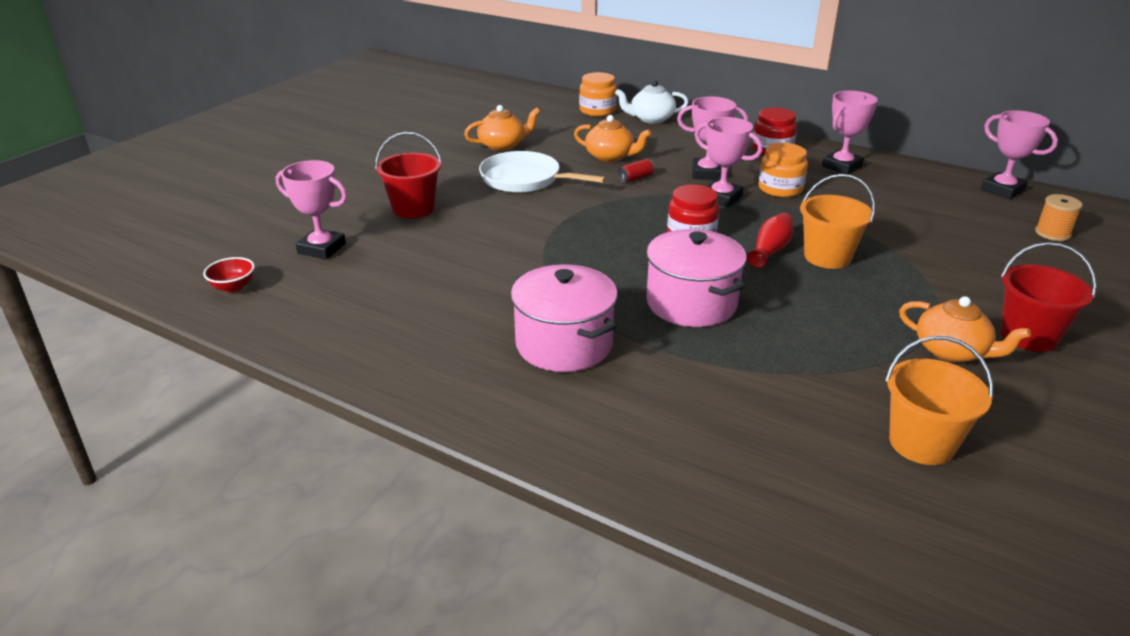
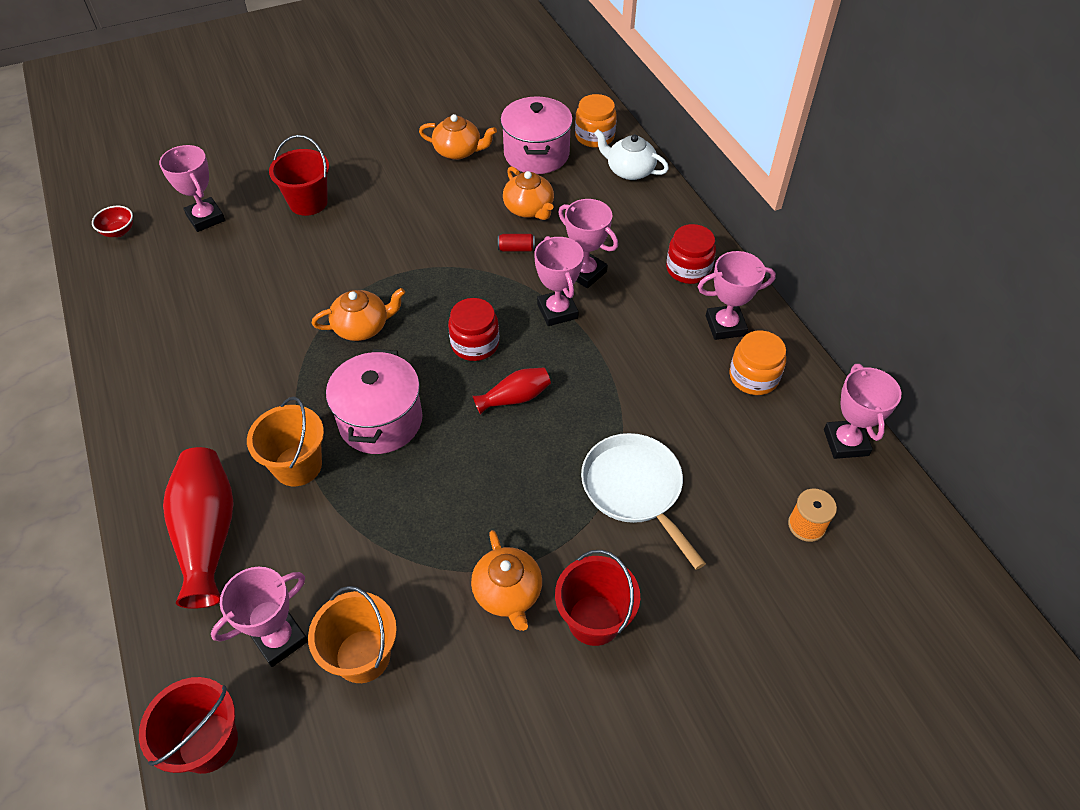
camera: 35 degrees right, 20 degrees up
white pan [479,151,606,192] -> white pan moved to [581,433,706,570]
pink pot [511,264,618,372] -> pink pot moved to [500,96,573,174]
orange jar [759,143,808,197] -> orange jar moved to [729,331,786,395]
orange bucket [800,174,875,269] -> orange bucket moved to [247,397,324,486]
none -> red bucket [139,677,238,774]
none -> red vase [163,447,234,609]
none -> pink trophy [211,567,308,667]
none -> orange teapot [312,288,405,341]

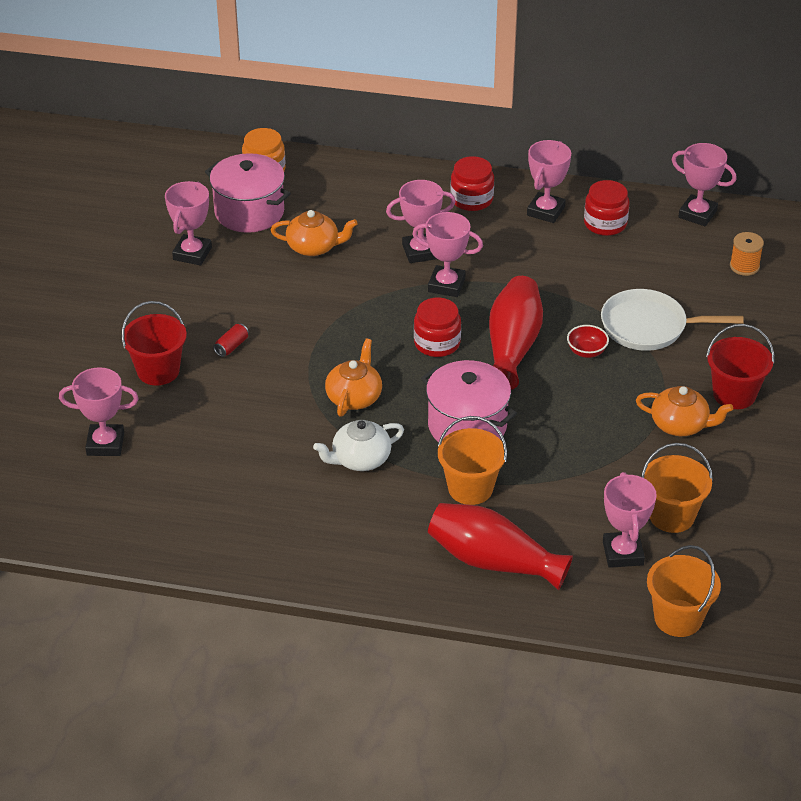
camera: 55 degrees left, 10 degrees down
red bowl [92,206,133,237] -> red bowl moved to [567,325,609,358]
red bucket [139,677,238,774] -> orange bucket [647,545,721,637]
orange teapot [419,114,497,160] -> pink trophy [165,181,212,265]
red vase [473,367,551,415] -> red vase [489,276,543,390], size x1.80
red can [498,234,535,252] -> red can moved to [213,324,249,357]
white teapot [594,129,669,180] -> white teapot moved to [313,420,404,471]
orange jar [729,331,786,395] -> red jar [584,180,629,236]

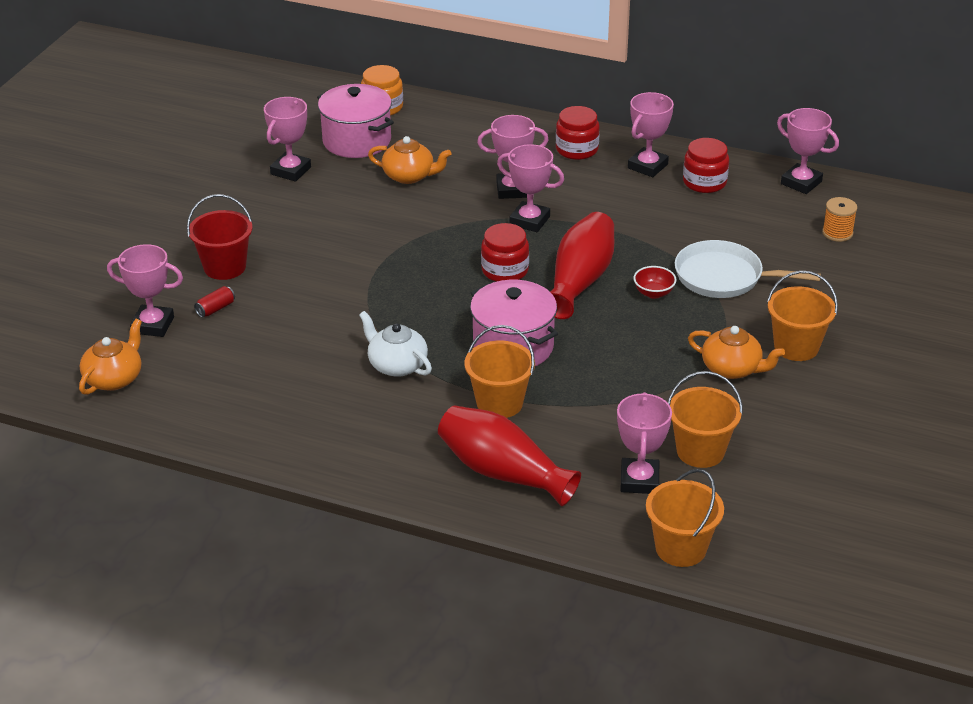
camera: 10 degrees right, 5 degrees down
red can [213,324,249,357] -> red can moved to [194,286,235,317]
white teapot [313,420,404,471] -> white teapot turned 60 degrees clockwise [359,311,432,377]
orange teapot [325,338,382,417] -> orange teapot moved to [79,319,142,395]
red bucket [706,324,775,409] -> orange bucket [767,271,838,361]

